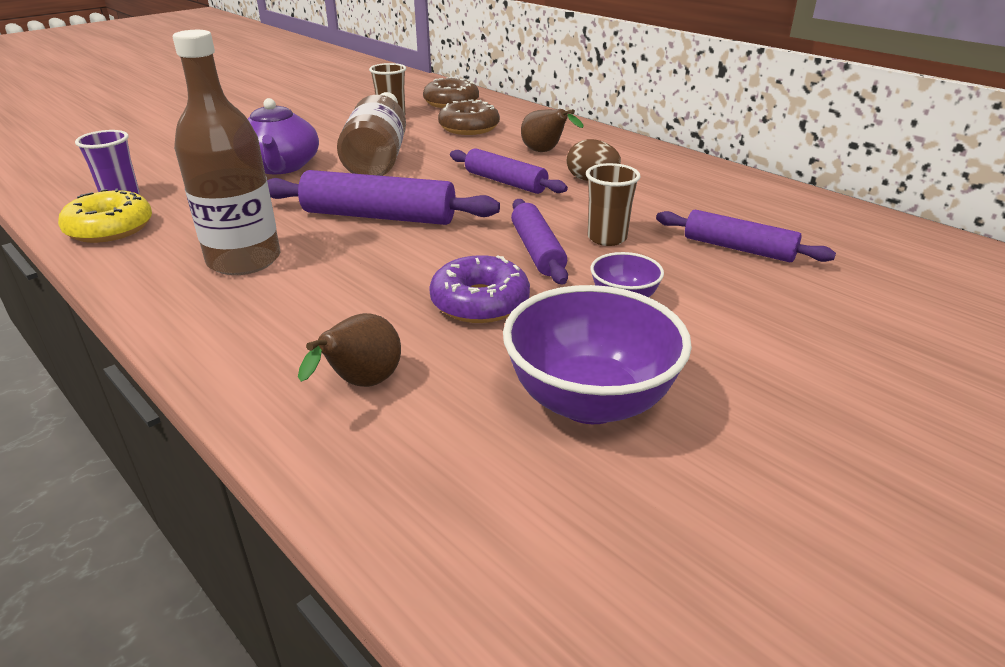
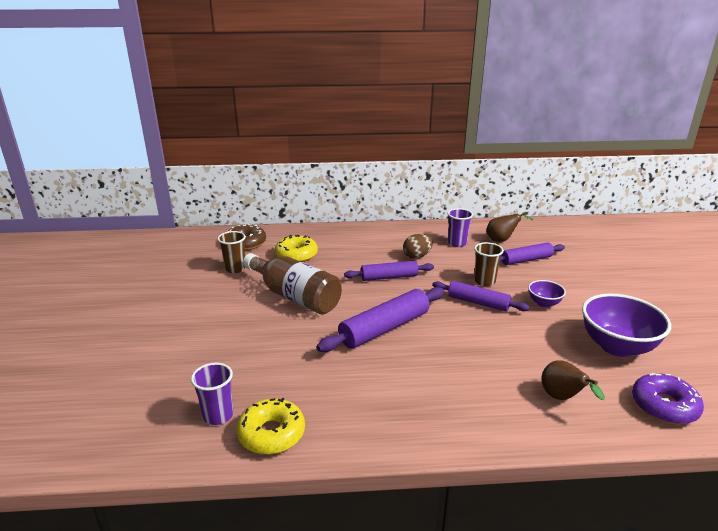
camera: 50 degrees left, 5 degrees down
brown bottle [173,30,280,275] -> none
purple teapot [248,98,319,174] -> none
purple donut [429,255,530,323] -> purple donut moved to [632,373,704,424]
brown donut [438,100,500,135] -> yellow donut [275,235,318,262]
brown pear [521,109,584,152] -> brown pear moved to [486,212,533,242]
none -> purple cup [447,208,473,247]

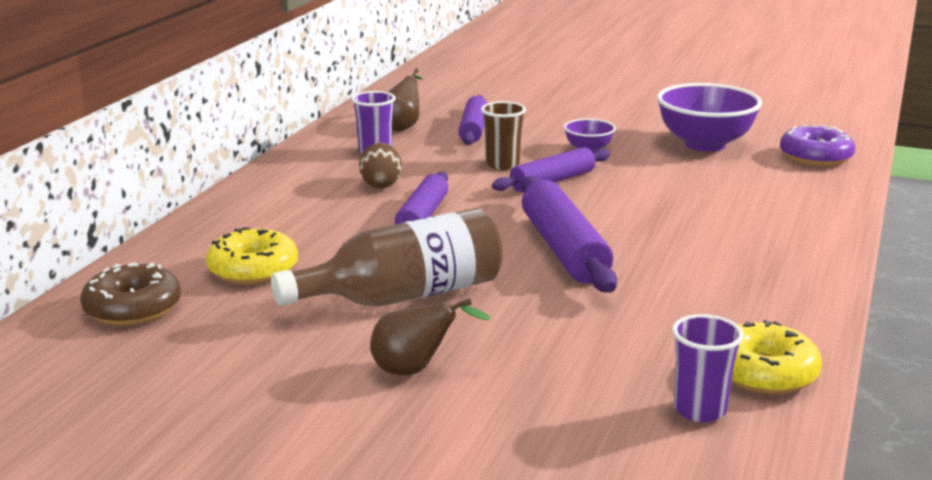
camera: 65 degrees left, 5 degrees down
brown cup [217,231,246,273] -> none
brown pear [541,360,605,400] -> brown pear moved to [370,298,491,375]

